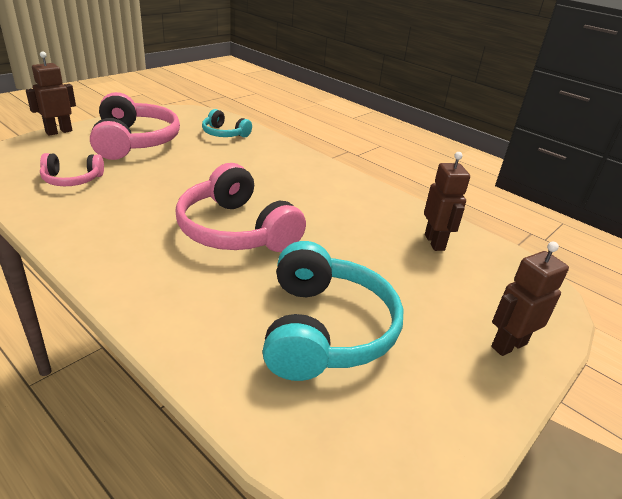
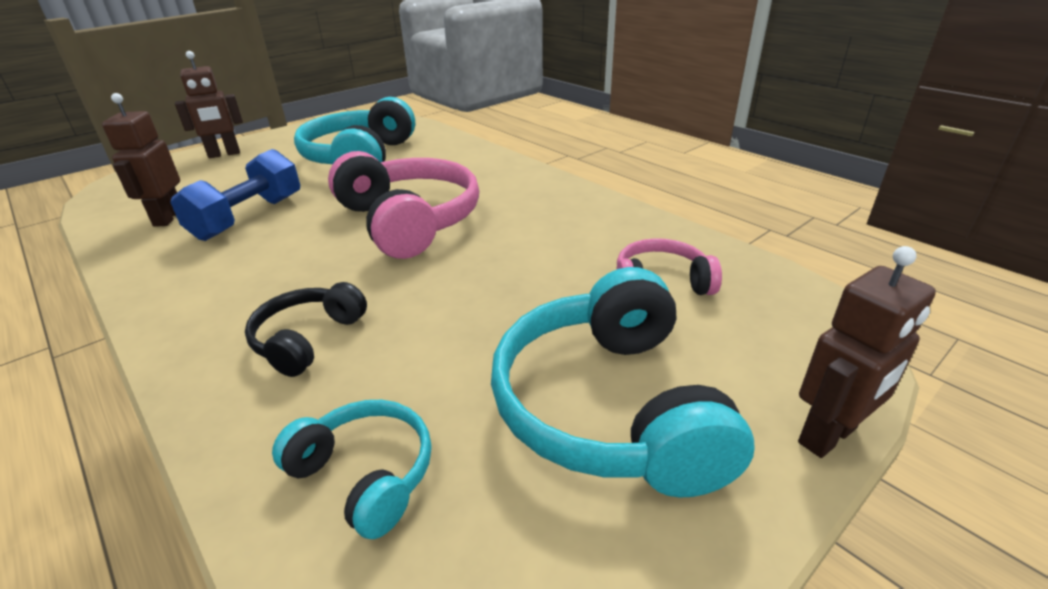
camera: 170 degrees left, 0 degrees up
pink headphones [90,92,180,160] -> turquoise headphones [491,267,755,498]
none -> blue dumbbell [170,149,300,241]
none -> black headphones [245,282,367,377]

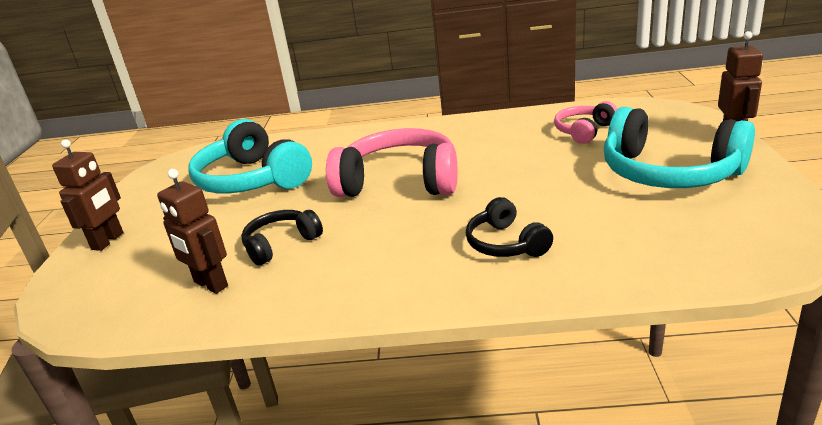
camera: 45 degrees left, 5 degrees down
blue dumbbell [170,149,300,241] -> black headphones [241,210,323,266]
turquoise headphones [272,400,432,539] -> none

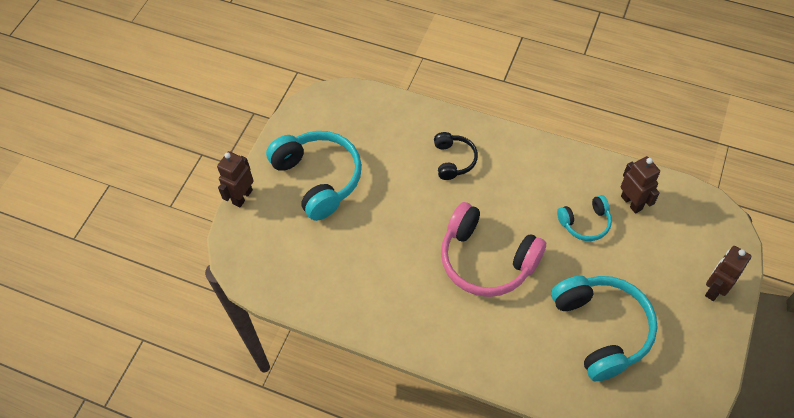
camera: 160 degrees left, 30 degrees up
black headphones [241,210,323,266] -> turquoise headphones [557,195,612,241]
pink headphones [554,101,617,144] -> none

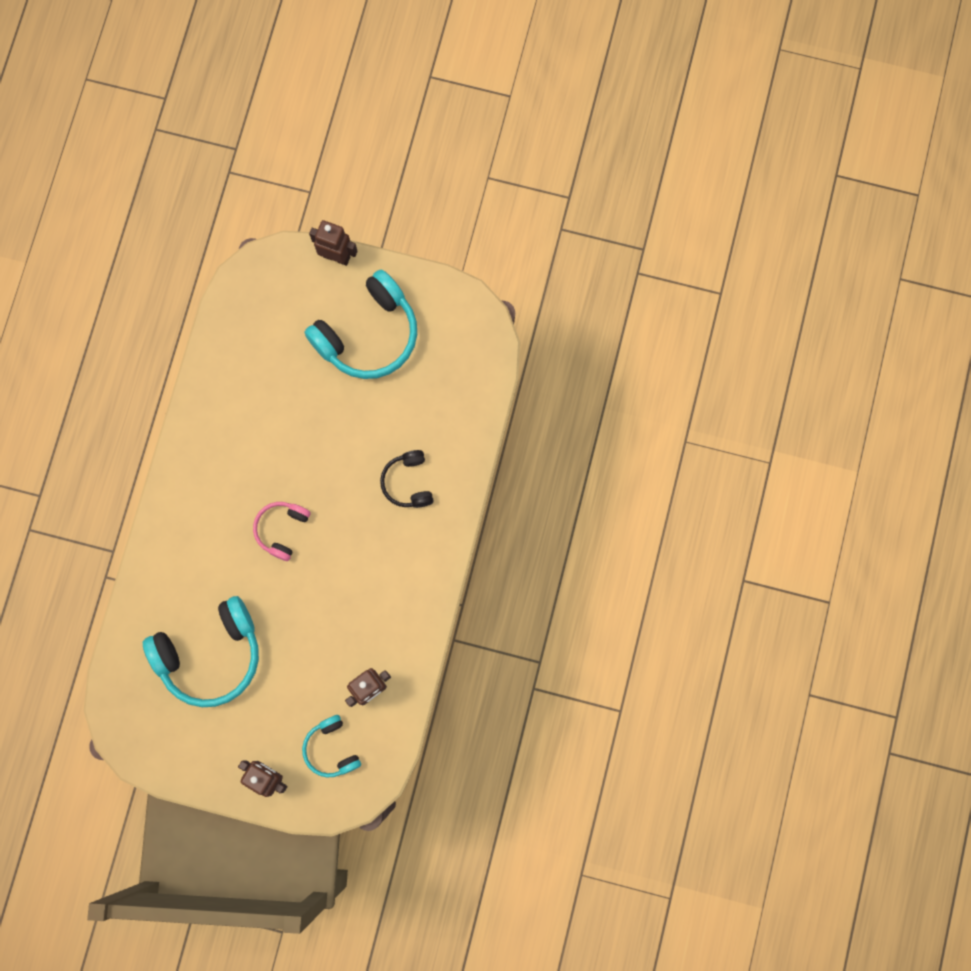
camera: 80 degrees right, 20 degrees up
black headphones [434,132,478,180] -> black headphones turned 90 degrees clockwise [380,450,434,508]
pink headphones [441,202,546,297] -> pink headphones [253,502,311,561], size x0.53
turquoise headphones [557,195,612,241] -> turquoise headphones moved to [302,715,361,777]

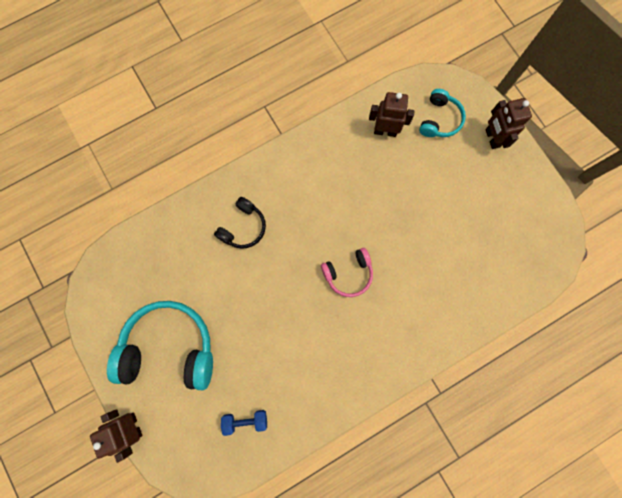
camera: 135 degrees left, 0 degrees up
turquoise headphones [143,596,259,707] -> none
none -> blue dumbbell [221,410,267,436]

